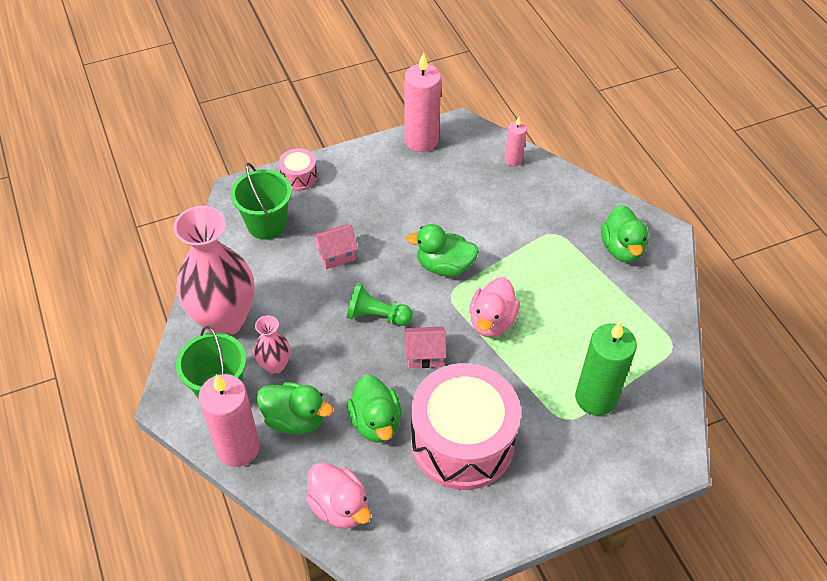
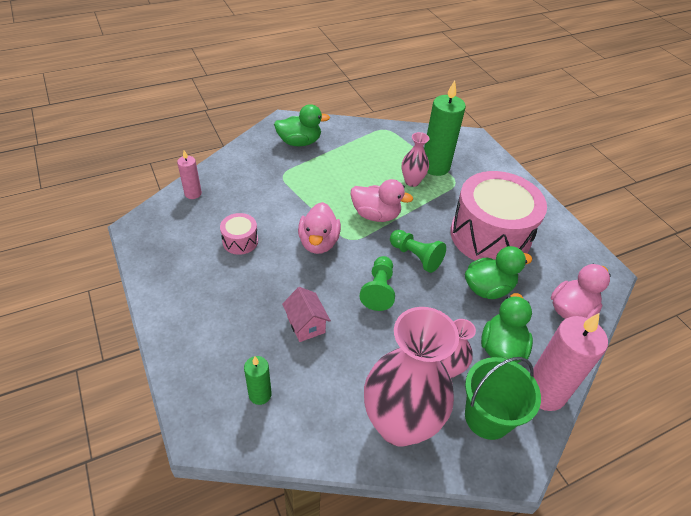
camera: 95 degrees left, 5 degrees down
green bucket [231,163,292,240] -> green candle [244,356,272,405]
pink drum [279,148,317,191] -> pink drum moved to [220,213,258,255]
pink candle [404,52,441,152] -> none
pink house [405,326,446,368] -> green pawn [390,230,446,273]
green duck [406,224,479,277] -> pink duck [298,202,341,254]
none -> pink vase [402,132,429,187]

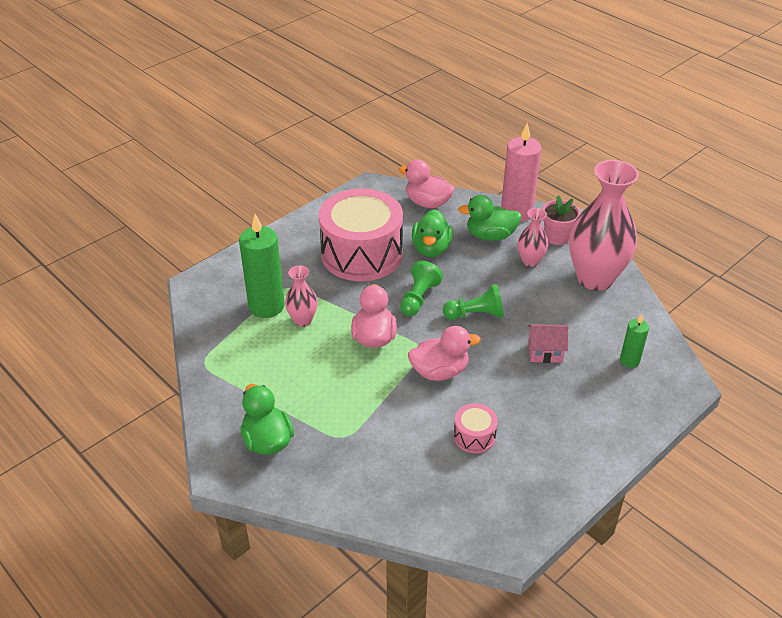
camera: 105 degrees left, 5 degrees down
pink candle [177,150,202,199] -> none
pink house [282,287,331,342] -> pink house turned 45 degrees clockwise [528,324,568,363]
green duck [465,246,532,299] -> green duck turned 135 degrees counterclockwise [412,209,453,257]
green bucket [465,357,541,440] -> pink flower pot [542,195,580,245]

